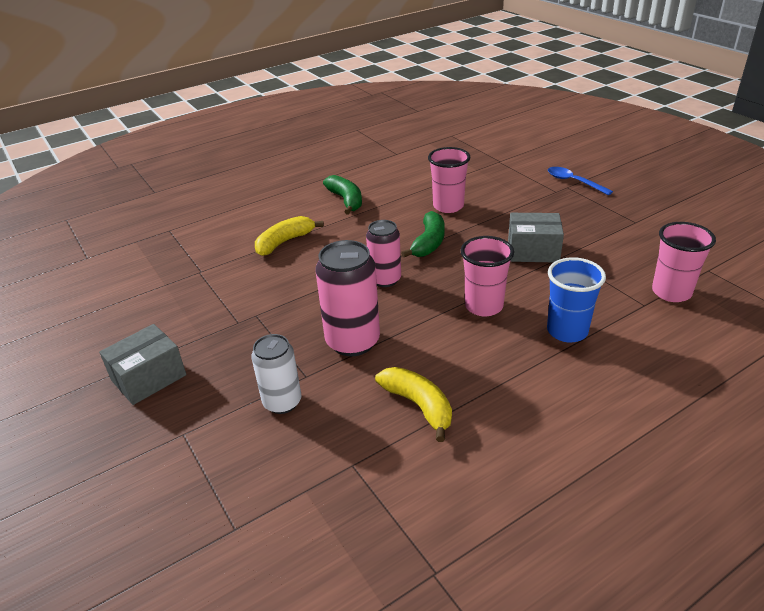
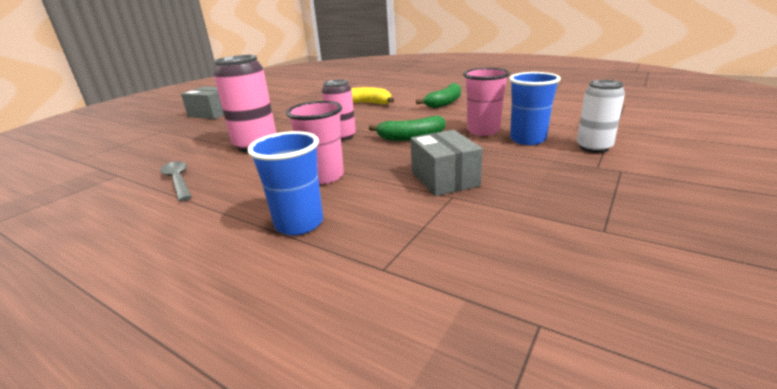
camera: 65 degrees right, 10 degrees down
white can [251,334,301,414] -> white can moved to [577,80,625,153]
yellow banana [375,367,452,442] -> grey spoon [160,161,192,201]
blue spoon [548,167,613,195] -> none
pink cup [652,222,716,302] -> none
none -> blue cup [509,72,561,145]

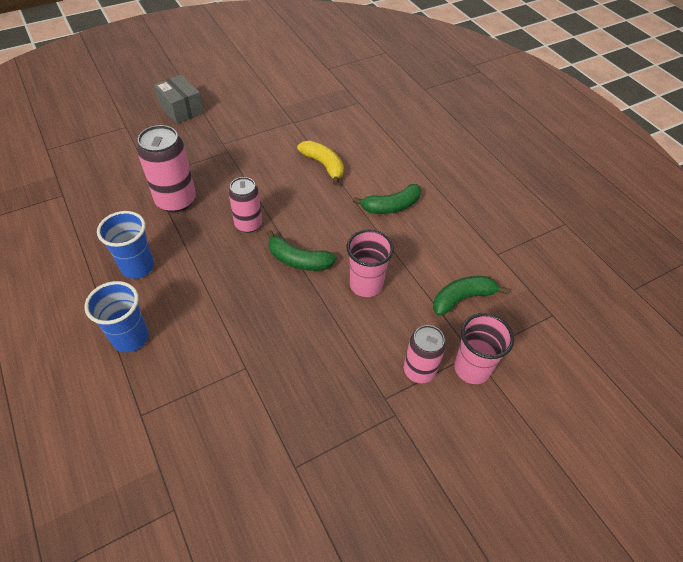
camera: 25 degrees right, 25 degrees up
grey spoon [160,161,192,201] -> none
pink cup [286,101,344,184] -> pink cup moved to [454,313,514,384]
grey box [411,130,483,196] -> none
blue cup [509,72,561,145] -> blue cup moved to [97,211,154,279]
white can [577,80,625,153] -> pink can [404,325,446,383]
none -> green banana [433,276,509,316]

